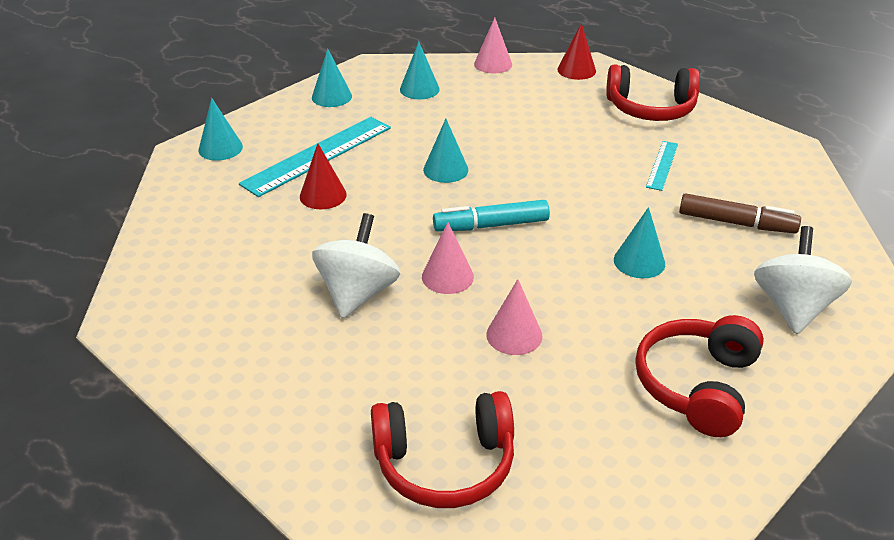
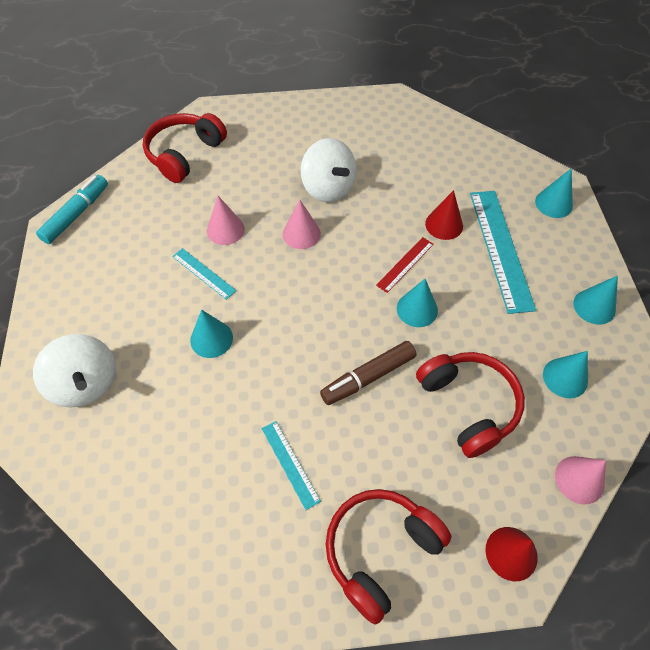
camera: 130 degrees right, 20 degrees up
turquoise marker [433,200,550,232] -> turquoise marker moved to [36,175,108,244]
red headphones [635,315,764,437] -> red headphones moved to [416,352,525,458]
brown marker [679,193,801,234] -> brown marker moved to [320,341,417,405]
none -> turquoise ruler [172,248,237,300]
none -> red ruler [376,237,434,293]

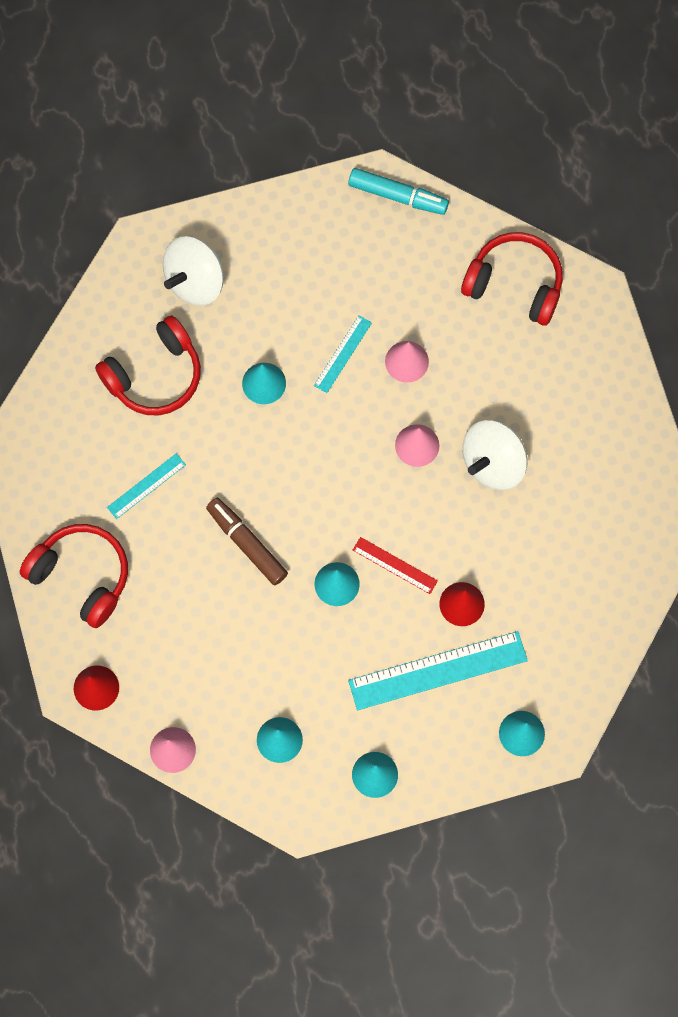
camera: 80 degrees right, 15 degrees up
red headphones [416,352,525,458] -> red headphones moved to [95,316,201,415]

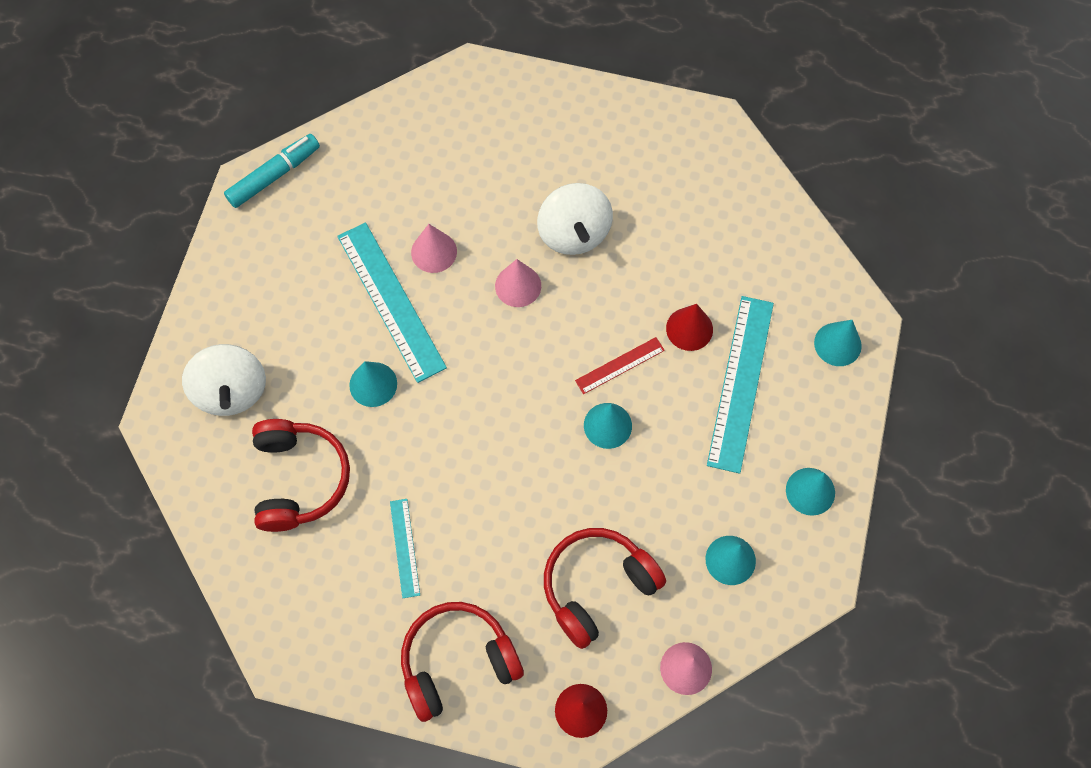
camera: 60 degrees left, 5 degrees down
brown marker [206,498,288,586] -> none
turquoise ruler [314,315,372,393] -> turquoise ruler [337,222,447,383], size x1.96
red headphones [461,232,563,326] -> red headphones moved to [544,528,666,649]

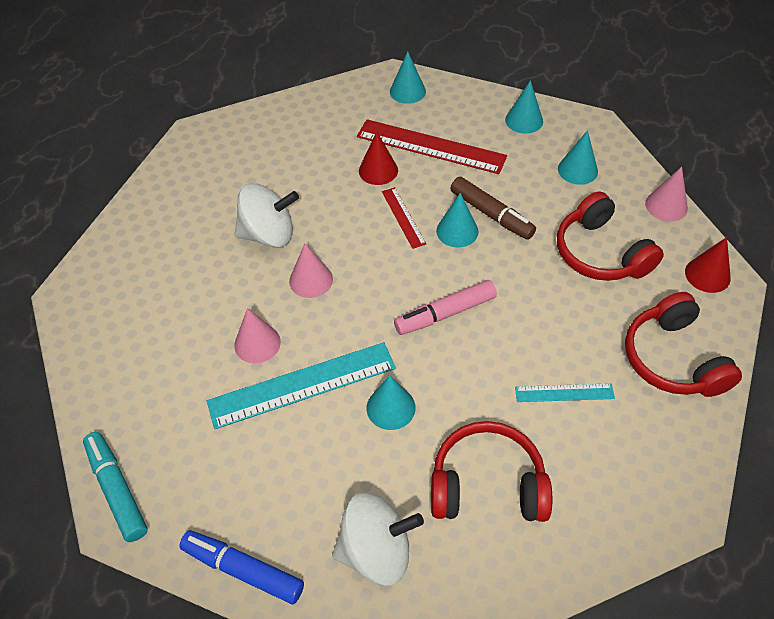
camera: 80 degrees left, 15 degrees down
turquoise ruler [707,296,774,474] -> red ruler [357,119,507,174]
none -> blue marker [179,530,304,605]
none -> pink marker [394,280,497,335]
none -> brown marker [450,177,536,240]

